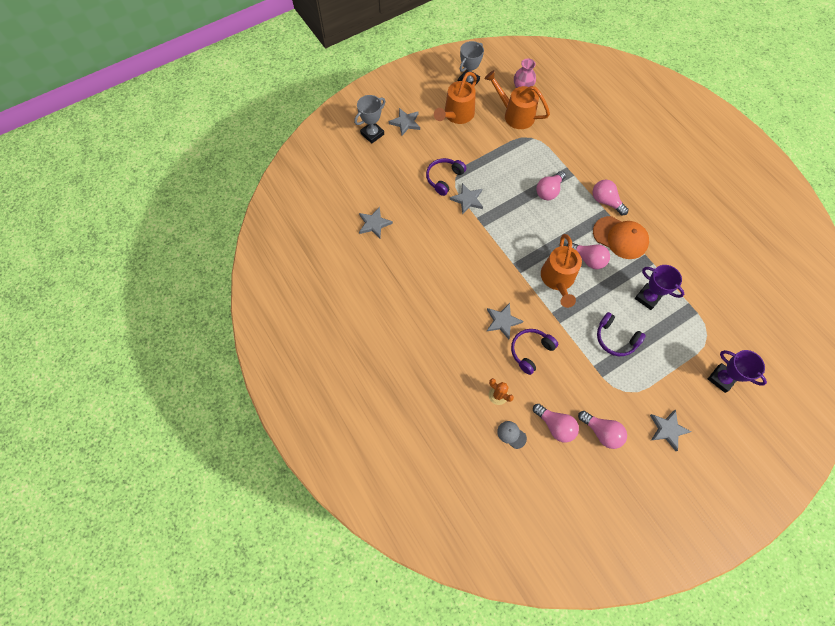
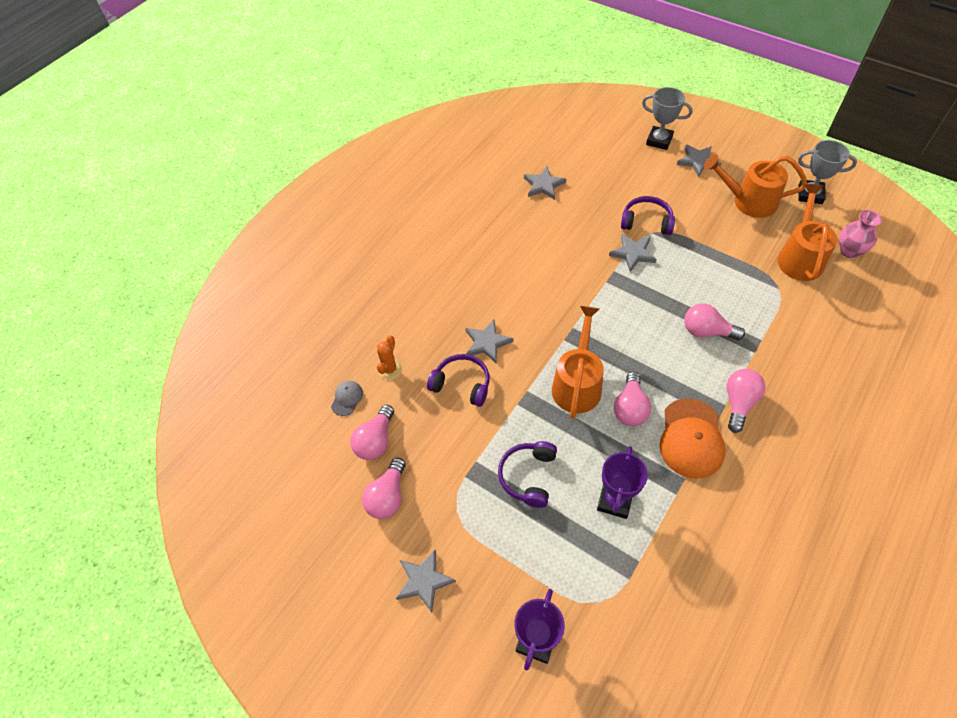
camera: 70 degrees right, 10 degrees down
orange watering can [541,234,582,308] -> orange watering can turned 120 degrees clockwise [552,306,604,419]

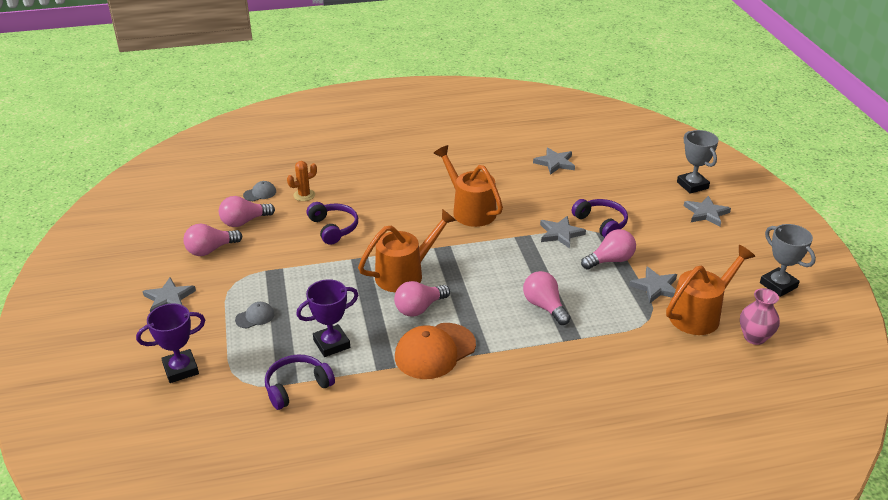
camera: 40 degrees right, 20 degrees down
grey star [465,319,514,363] -> grey star moved to [629,267,677,303]
purple headphones [498,441,557,508] -> purple headphones moved to [265,355,335,410]
orange watering can [704,155,807,218] -> orange watering can moved to [434,145,503,227]
pink light bulb [727,369,766,433] -> pink light bulb moved to [581,229,636,270]
none -> grey cap [235,302,274,328]

